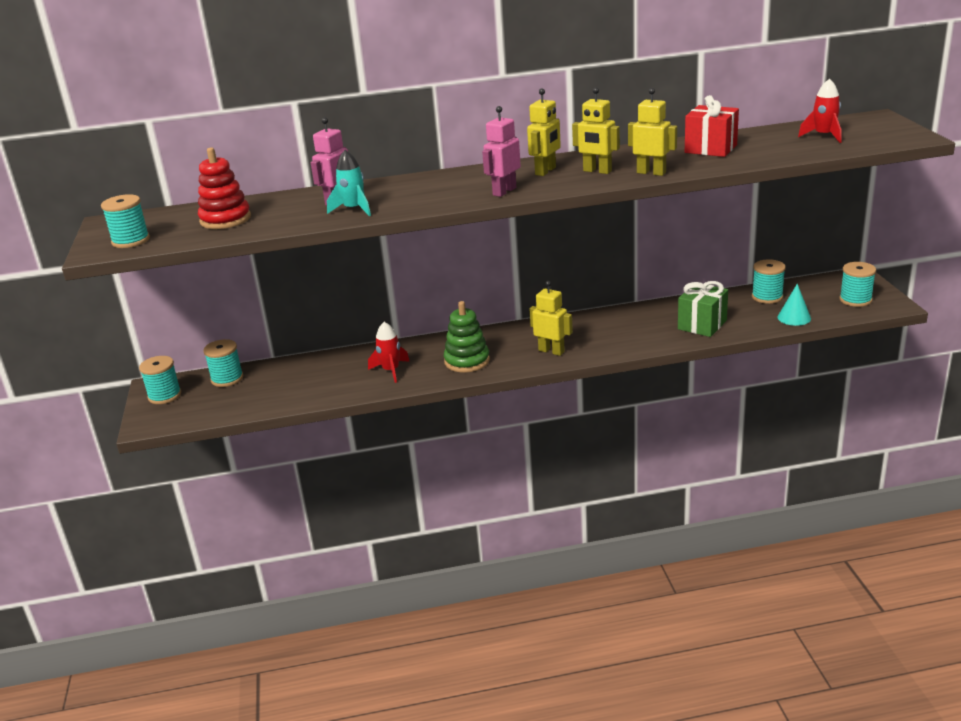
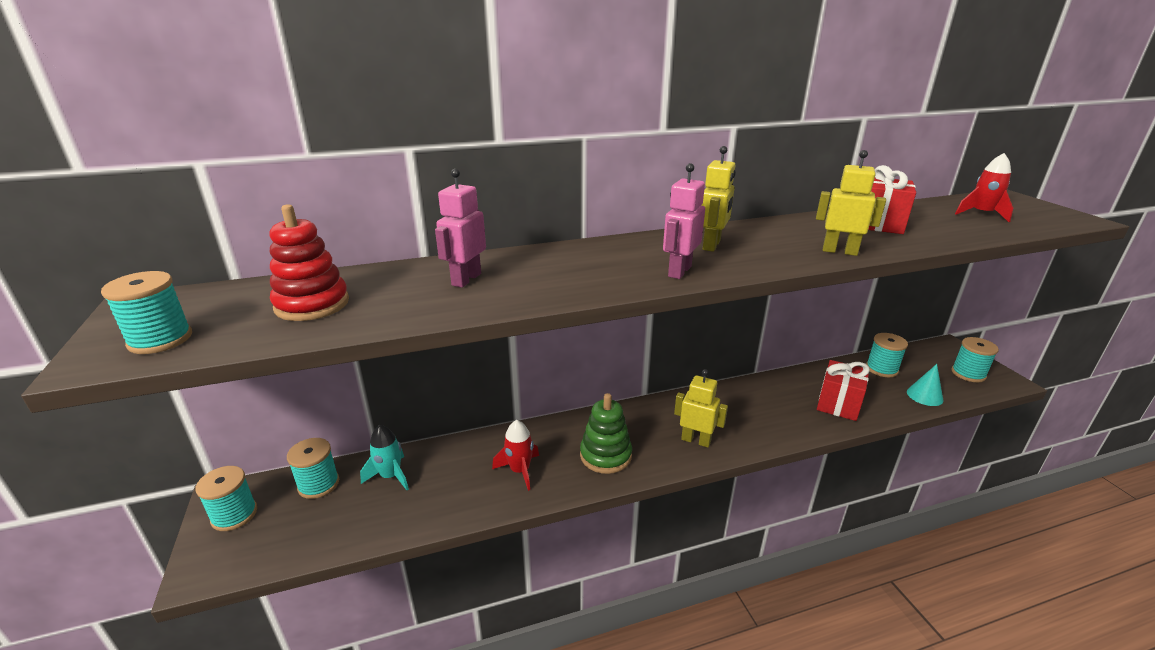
camera: 10 degrees left, 0 degrees up
turquoise rocket [327,150,371,216] -> turquoise rocket moved to [360,425,409,490]
yellow robot [572,87,620,174] -> none
green gift [678,281,728,337] -> red gift [817,360,870,421]

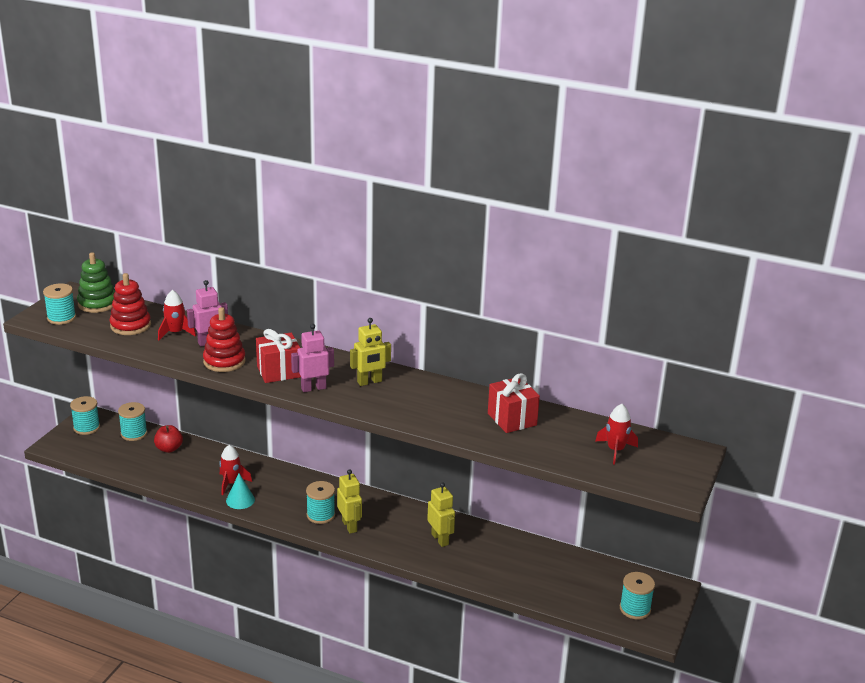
camera: 40 degrees right, 0 degrees up
turquoise rocket [360,425,409,490] -> red apple [154,425,183,453]
green stacking toy [580,393,632,474] -> green stacking toy moved to [77,252,115,313]
yellow robot [816,150,886,256] -> yellow robot moved to [427,482,455,547]
red gift [817,360,870,421] -> red gift moved to [256,329,301,383]
turquoise spool [866,333,908,377] -> turquoise spool moved to [306,481,335,524]
turquoise cone [907,364,943,406] -> turquoise cone moved to [226,474,255,509]
none -> red rocket [158,290,196,341]
none -> red stacking toy [203,307,246,372]

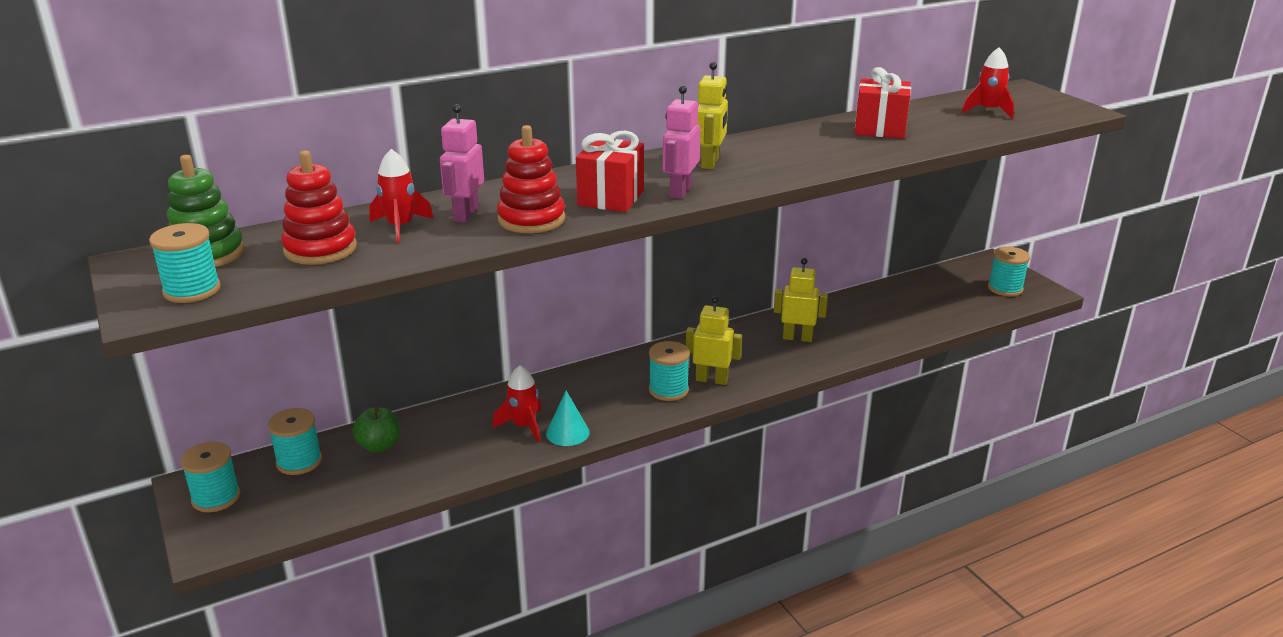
camera: 50 degrees left, 0 degrees up
red apple [154,425,183,453] -> green apple [352,407,400,453]

